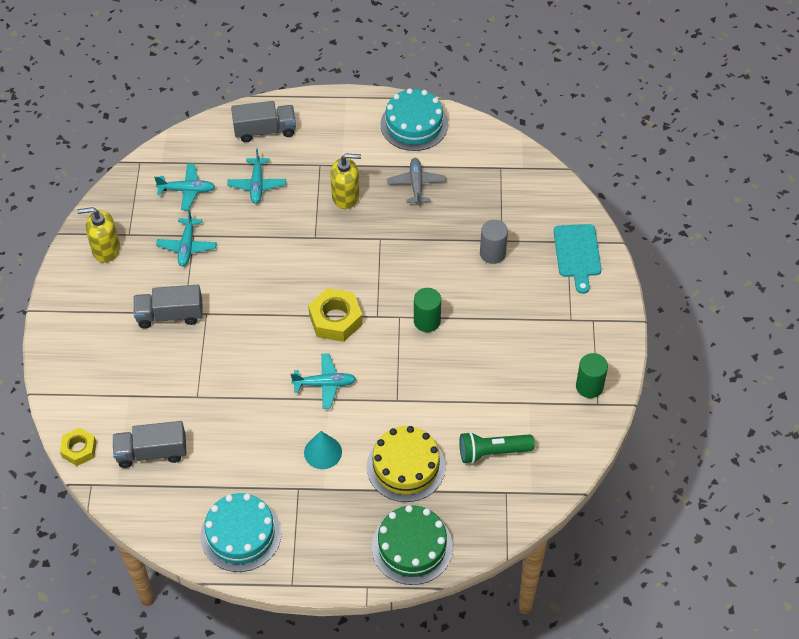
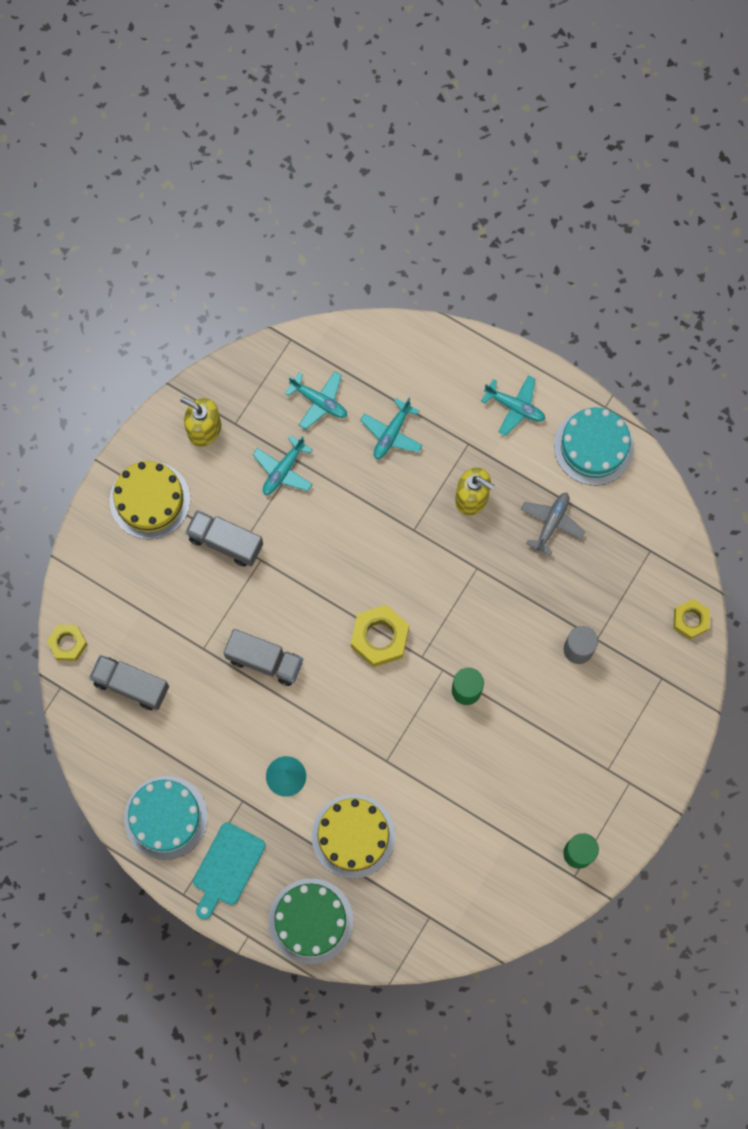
camera: 30 degrees right, 20 degrees up
grey truck [231,101,296,142] -> grey truck moved to [224,629,303,686]
turquoise plane [291,353,356,409] -> turquoise plane moved to [481,376,545,436]
green flashlight [460,432,535,464] -> none
turquoise cutting board [554,224,601,294] -> turquoise cutting board moved to [193,822,266,919]
none -> yellow cake [110,461,190,539]
none -> yellow nut [673,599,710,639]

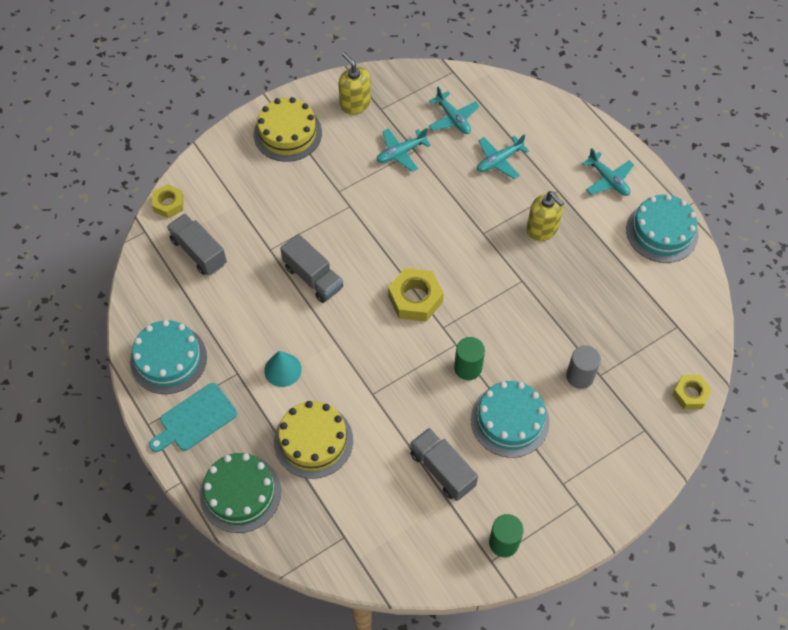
camera: 25 degrees right, 15 degrees down
grey truck [186,510,263,567] -> grey truck moved to [410,428,478,501]
grey plane [521,493,585,556] -> none
none -> turquoise cake [471,381,550,458]

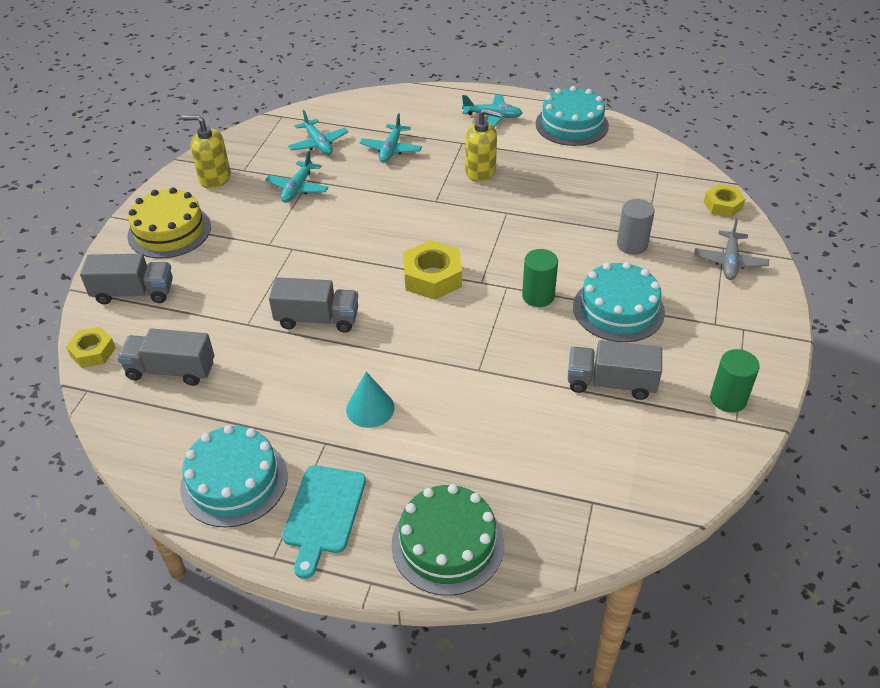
camera: 40 degrees left, 15 degrees down
yellow cake [274,401,353,479] -> none
turquoise plane [429,87,479,134] -> turquoise plane turned 45 degrees clockwise [288,110,348,155]
none -> grey truck [80,254,173,304]
none -> grey plane [694,219,769,280]

